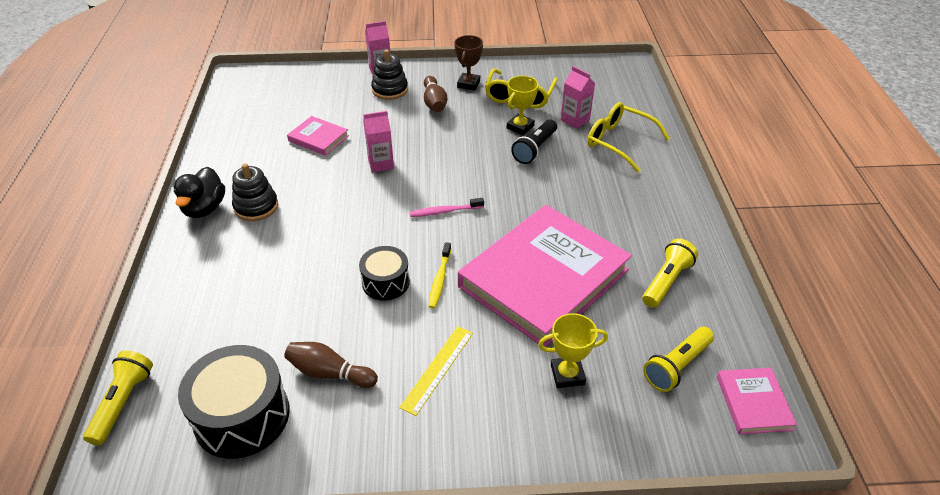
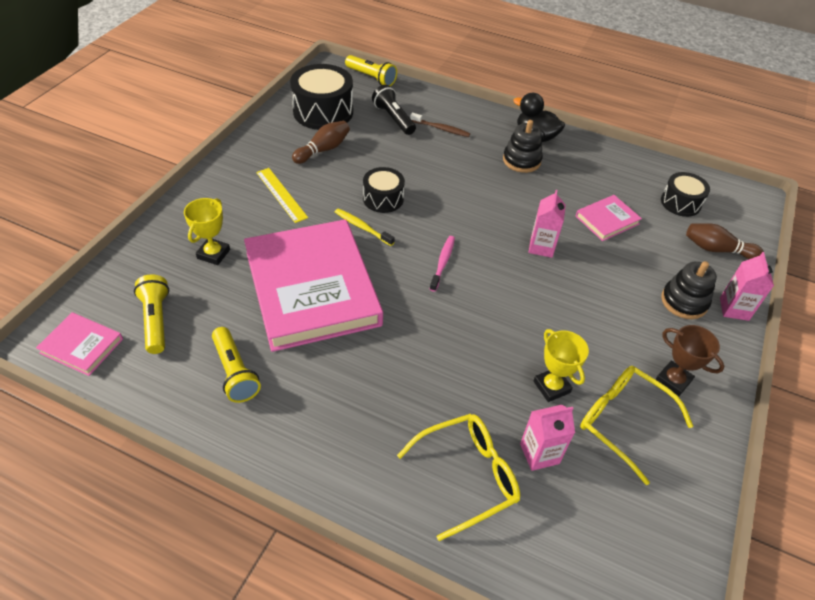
camera: 115 degrees right, 5 degrees up
brown bowling pin [424,76,447,112] -> brown bowling pin moved to [686,223,764,259]
black flashlight [511,119,557,164] -> black flashlight moved to [372,85,416,135]
none -> brown toothbrush [410,113,470,137]
none -> black drum [661,172,710,217]

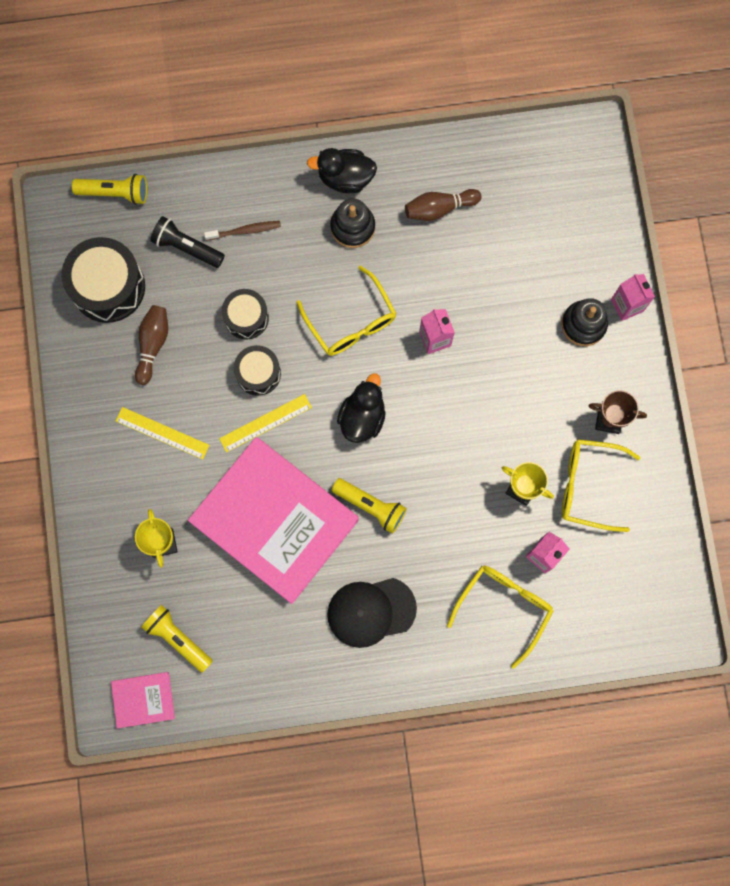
camera: 30 degrees left, 30 degrees up
yellow flashlight [212,327,261,403] -> yellow flashlight moved to [332,478,407,534]
yellow toothbrush [335,209,395,246] -> yellow ruler [219,394,312,452]
pink toothbrush [430,236,455,292] -> black duck [337,373,386,443]
pink book [576,195,642,241] -> none
black drum [661,172,710,217] -> black drum moved to [222,289,269,339]
brown bowling pin [686,223,764,259] -> brown bowling pin moved to [405,189,481,221]
none -> yellow glasses [297,265,397,356]
none -> black cap [327,578,417,648]

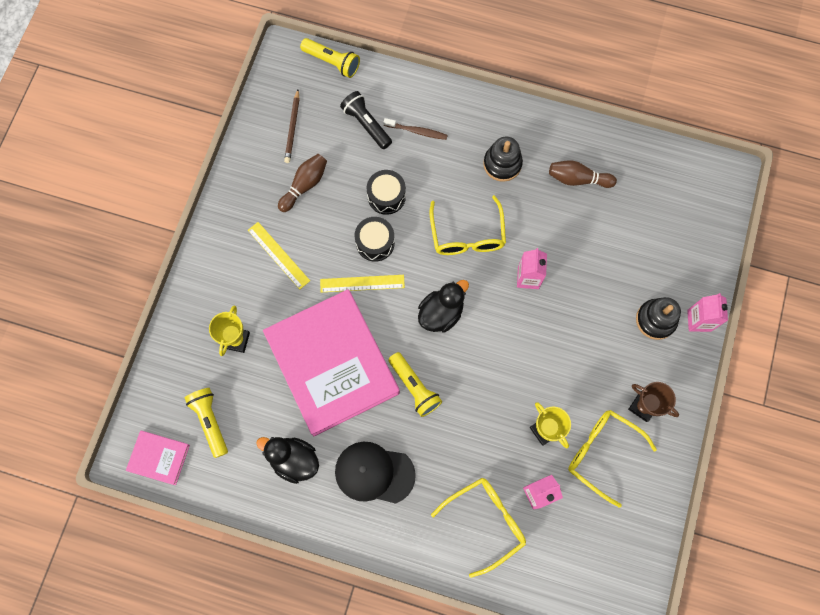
camera: 25 degrees right, 5 degrees down
black drum [61,237,145,323] -> brown pencil [284,90,299,163]
black duck [307,148,377,193] -> black duck moved to [256,437,319,484]

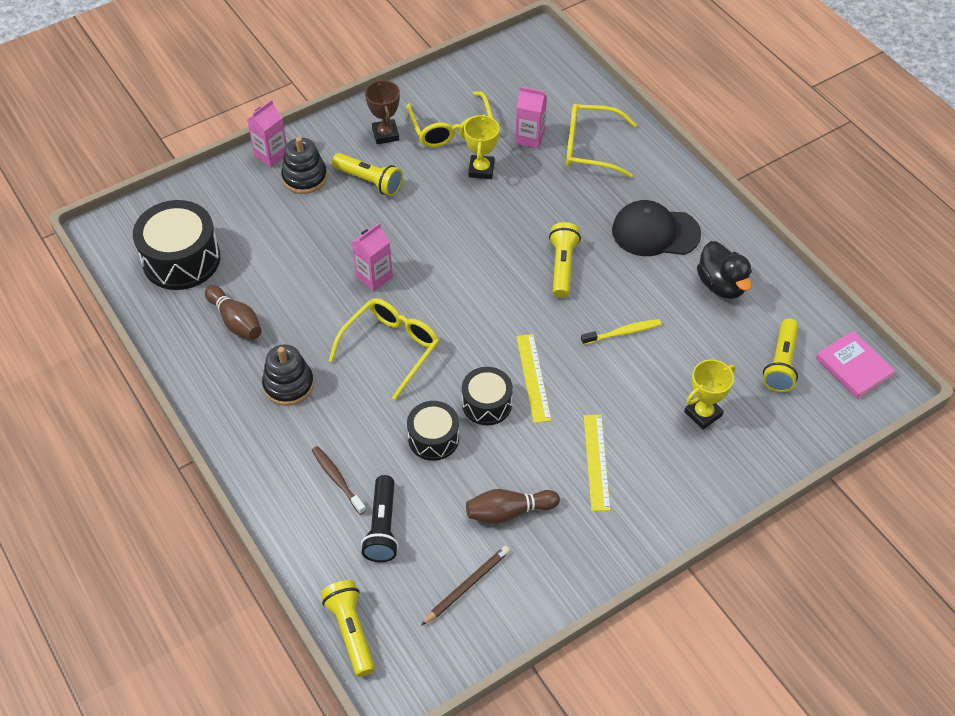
camera: 140 degrees left, 20 degrees down
pink book [263,289,400,436] -> yellow toothbrush [581,319,661,345]
yellow ruler [320,275,405,292] -> yellow ruler turned 45 degrees clockwise [516,334,551,423]
black cap [335,442,416,504] -> black cap turned 135 degrees clockwise [612,200,701,256]
black duck [418,280,469,333] -> none
none -> black drum [133,200,220,290]
none -> yellow flashlight [332,153,403,196]

